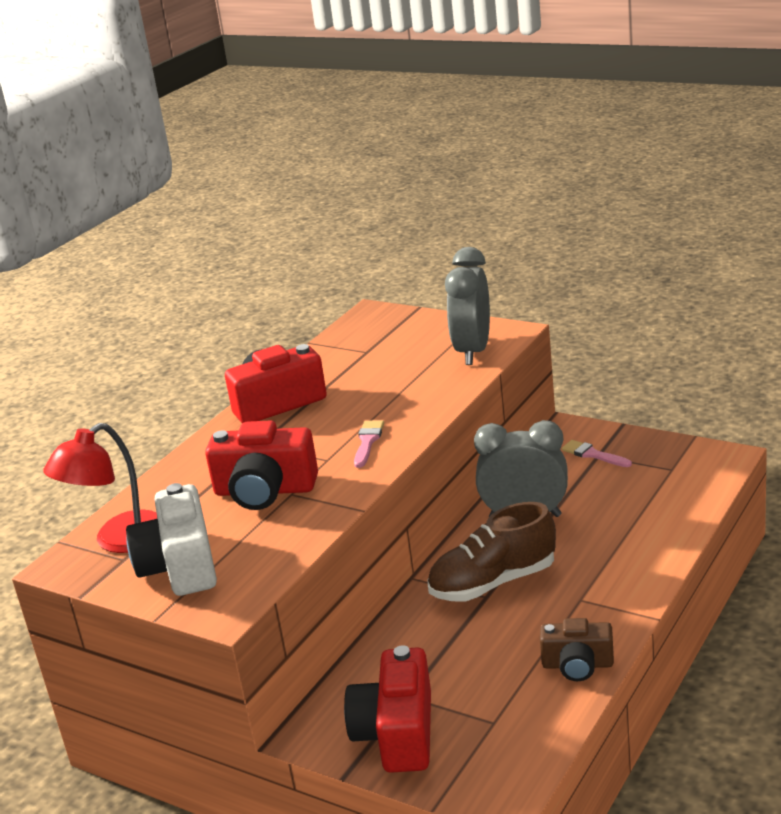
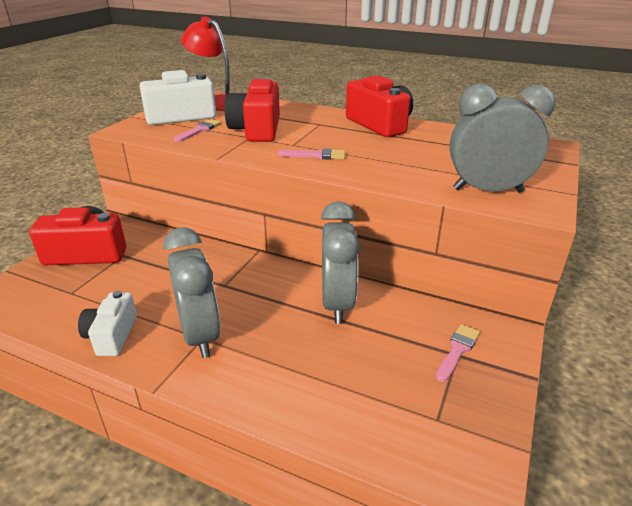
camera: 80 degrees right, 5 degrees up
brown shoe [427,502,556,601] -> none
brown camera [540,618,614,681] -> white camera [78,291,137,356]
none -> grey clock [163,227,221,358]
none -> pink brush [174,119,221,142]

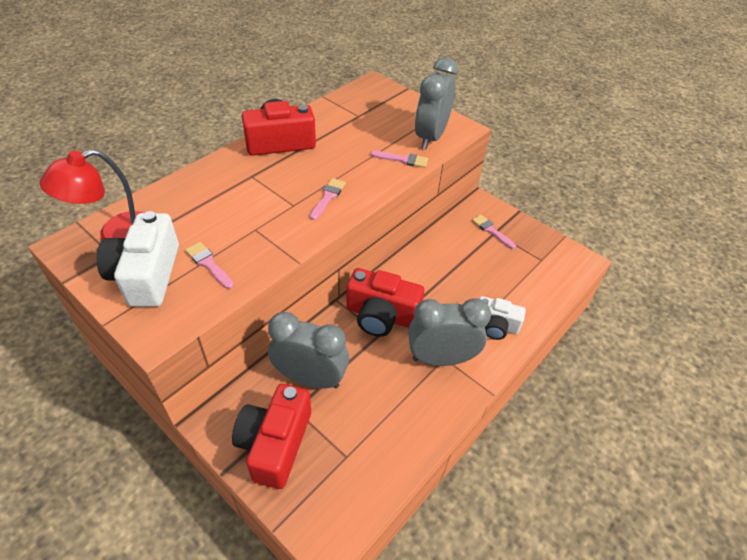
camera: 75 degrees left, 15 degrees up
white camera [78,291,137,356] -> white camera moved to [479,296,526,340]
red camera [224,78,280,142] -> red camera moved to [346,268,424,337]
grey clock [321,201,360,324] -> grey clock moved to [268,312,349,389]
none -> pink brush [370,151,428,168]

